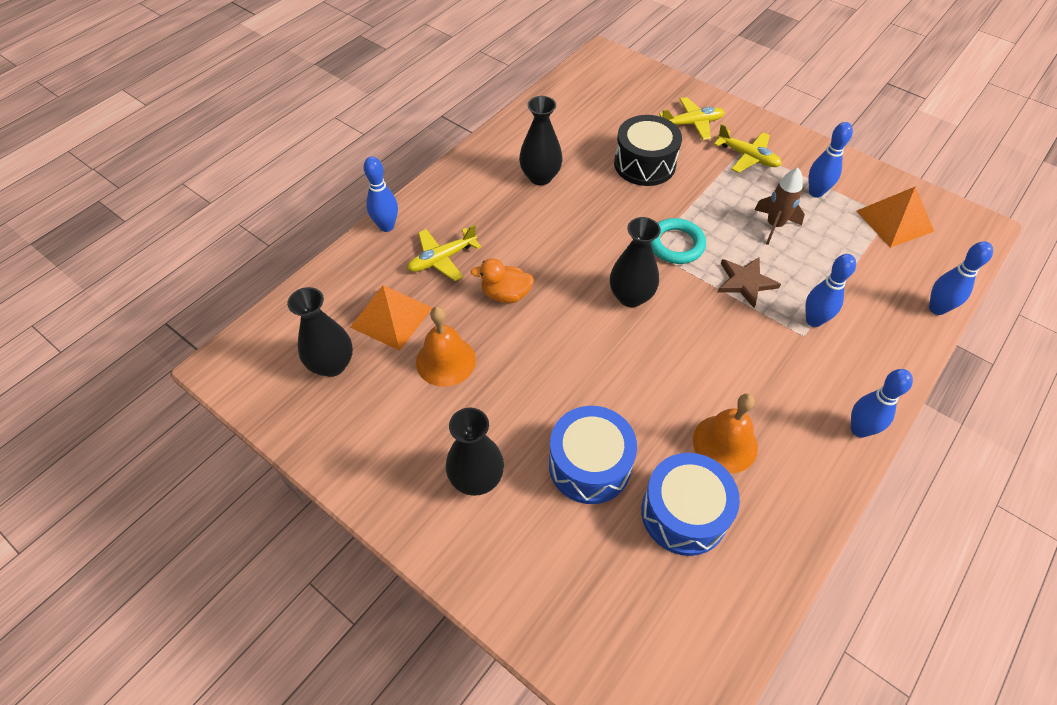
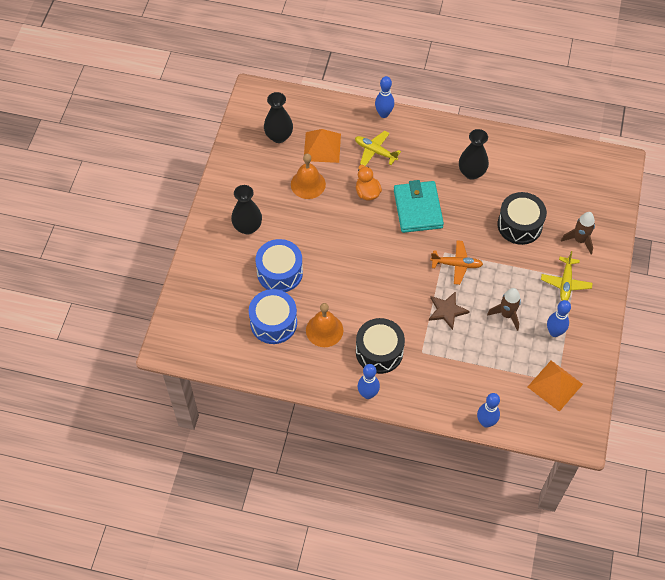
camera: 65 degrees right, 5 degrees up
black vase [610,217,661,307] -> none
turquoise ring [651,218,706,264] -> orange plane [430,240,483,285]
yellow plane [659,97,725,140] -> brown rocket [561,212,595,254]
blue bowling pin [805,254,856,327] -> none
none -> black drum [356,318,405,374]
none -> turquoise wallet [394,180,444,233]

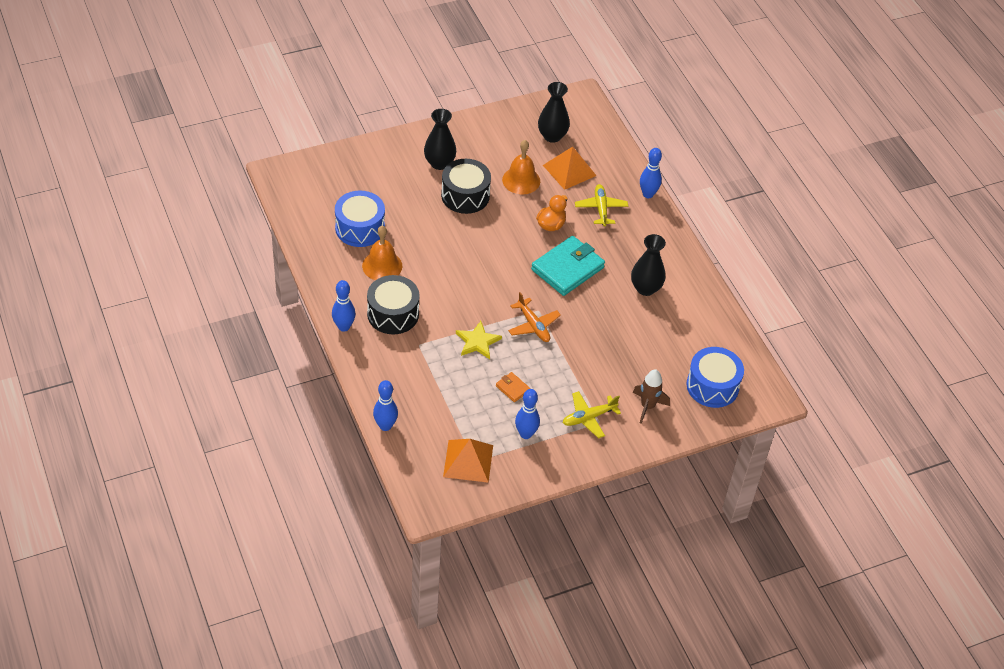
camera: 50 degrees right, 10 degrees down
blue drum [256,239,303,292] -> blue drum moved to [686,347,744,408]
brown star [429,291,470,330] -> yellow star [456,321,502,359]
brown rocket [487,288,521,331] -> orange wallet [496,372,530,402]
black drum [497,192,547,245] -> black drum moved to [441,159,491,214]

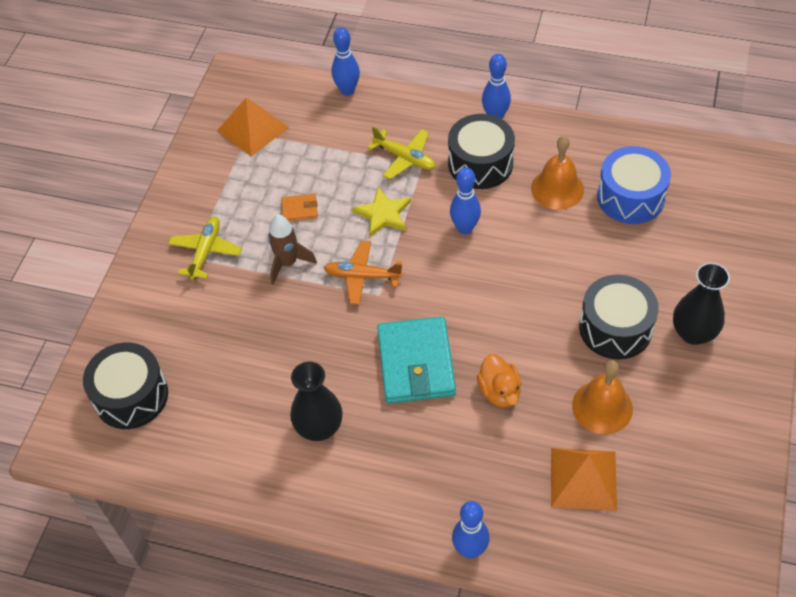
camera: 135 degrees right, 5 degrees up
blue bowling pin [515,389,540,439] -> blue bowling pin moved to [450,167,481,234]
black vase [538,82,570,143] -> none
yellow plane [575,184,628,226] -> yellow plane moved to [368,127,436,179]
brown rocket [633,369,670,424] -> brown rocket moved to [268,215,317,285]
blue drum [686,347,744,408] -> black drum [83,343,168,429]

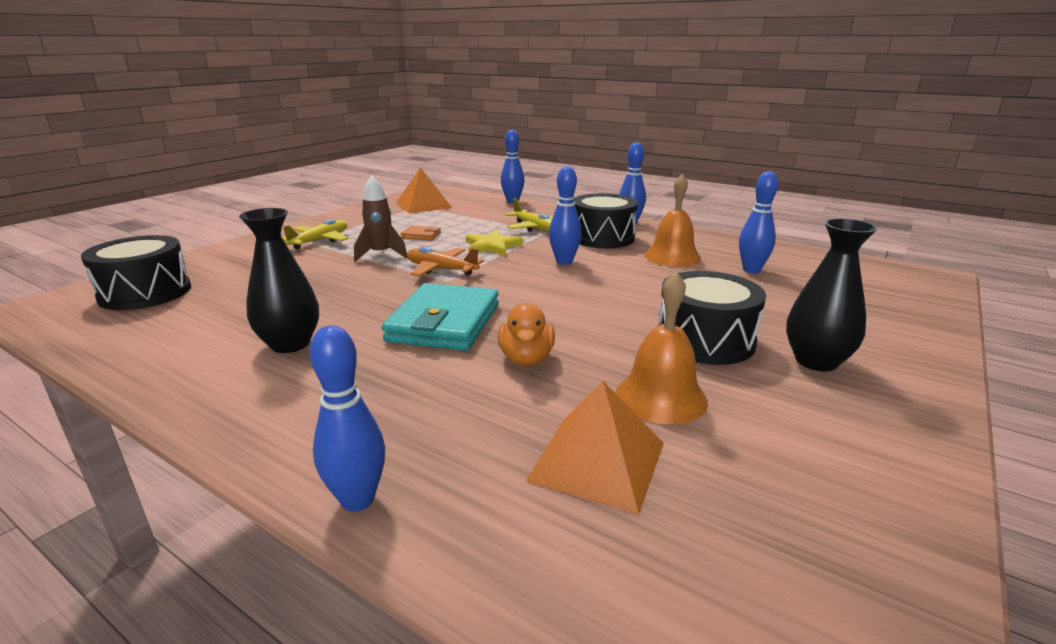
camera: 15 degrees right, 30 degrees down
blue drum [597,146,671,224] -> blue bowling pin [739,171,778,273]

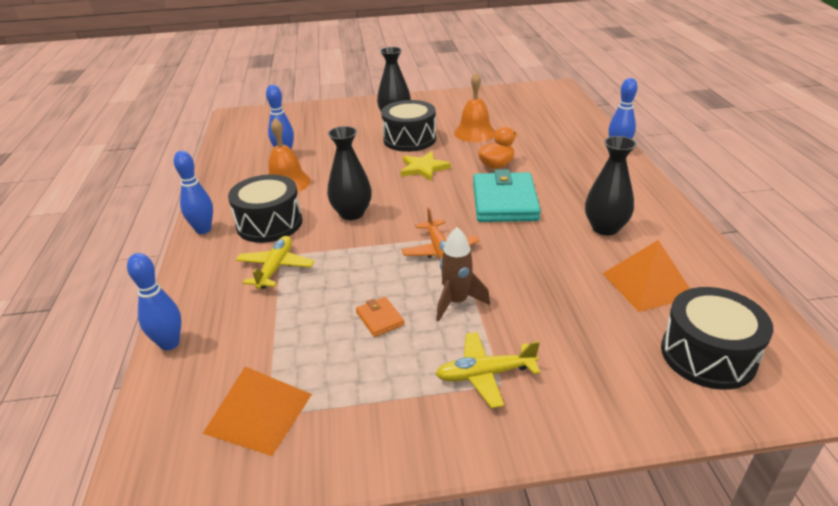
camera: 130 degrees left, 10 degrees up
turquoise wallet [382,283,499,351] -> turquoise wallet turned 60 degrees counterclockwise [473,169,541,222]
yellow star [466,230,523,256] -> yellow star moved to [401,151,451,181]
orange pyramid [526,381,664,515] -> orange pyramid moved to [602,240,690,312]
blue bowling pin [549,166,582,265] -> black vase [327,126,372,220]

